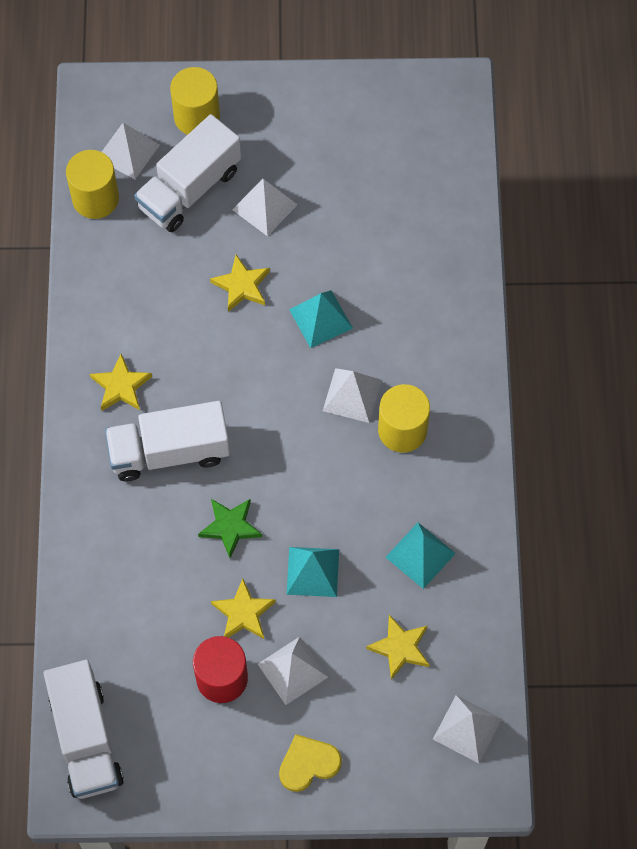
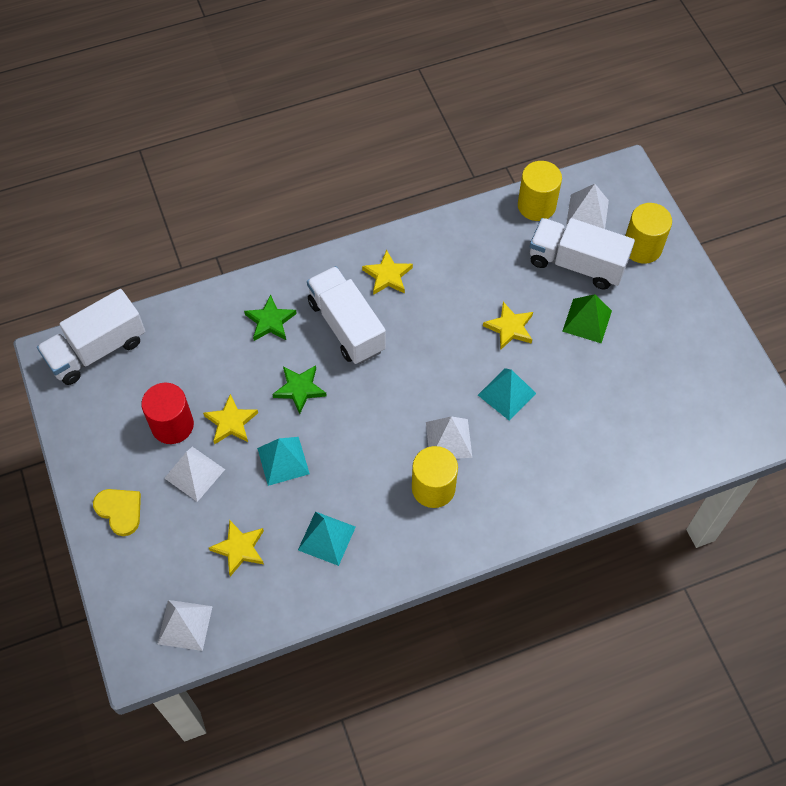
camera: 70 degrees right, 5 degrees down
white pyramid [232,178,298,236] -> green pyramid [562,294,612,343]
none -> green star [244,294,297,341]

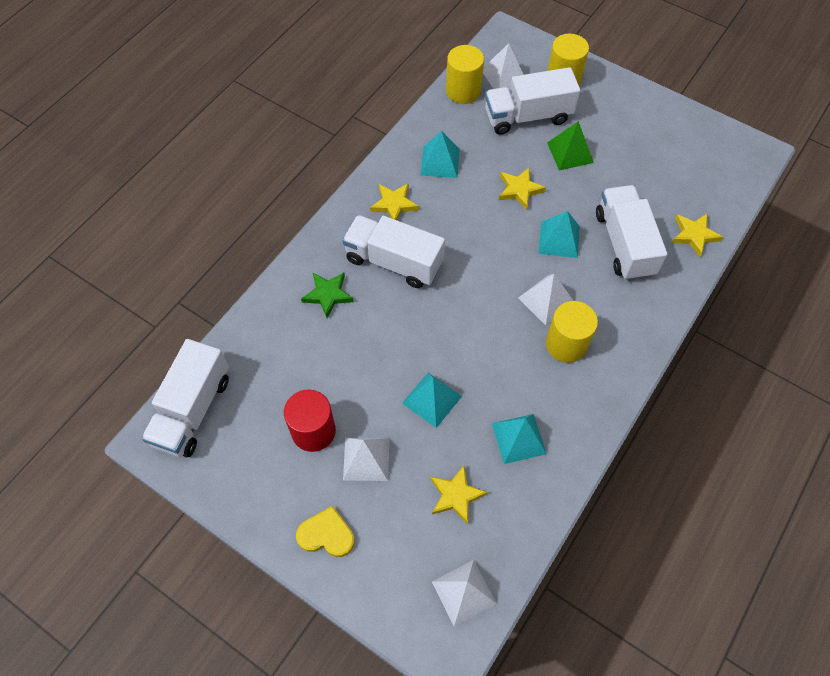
camera: 35 degrees left, 0 degrees up
yellow star [203,394,258,444] -> yellow star moved to [672,214,723,257]
green star [272,365,327,414] -> none
none -> turquoise pyramid [420,131,460,178]
none -> white truck [596,185,667,281]

